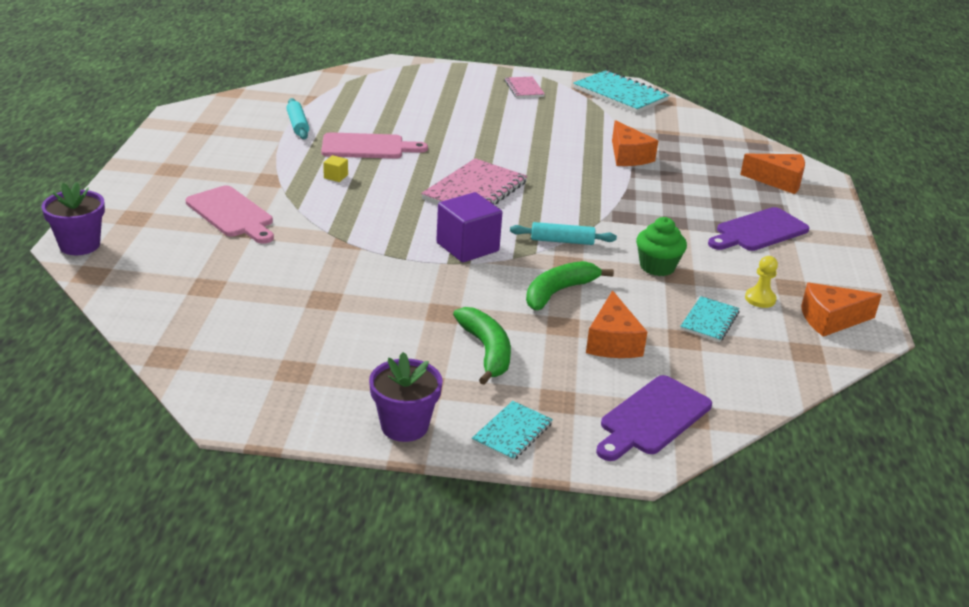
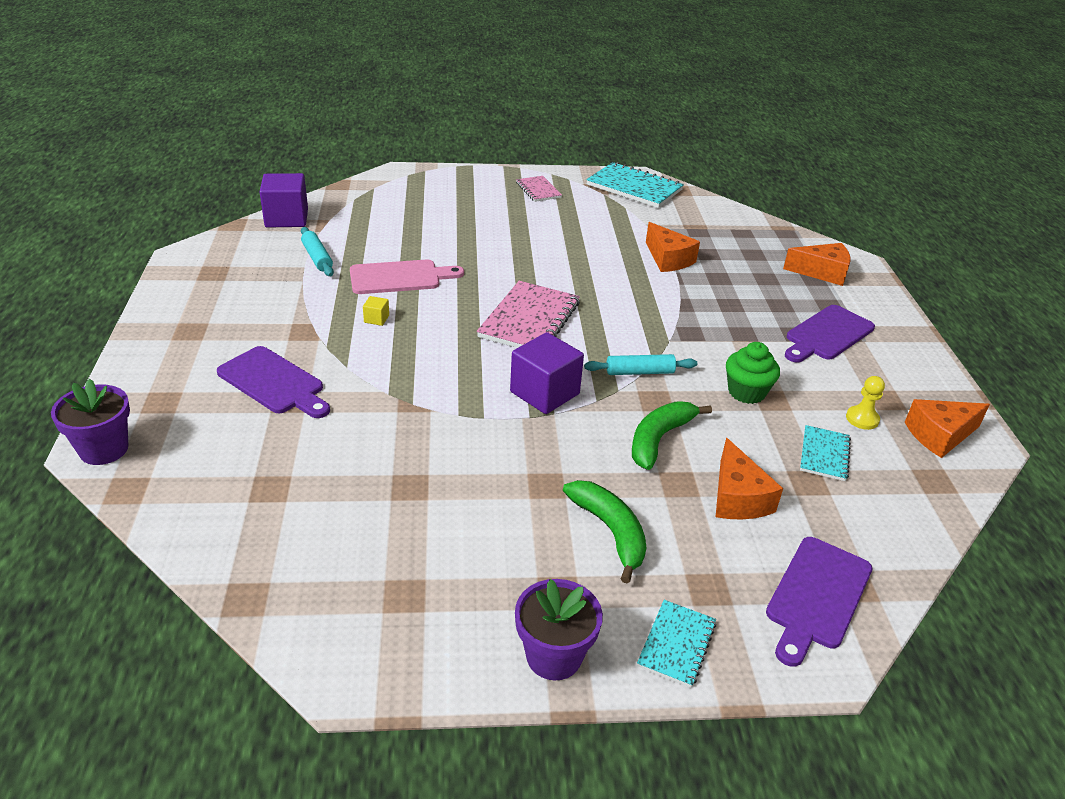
camera: 10 degrees left, 5 degrees up
pink cutting board [186,185,274,244] -> purple cutting board [217,346,330,418]
none -> purple cube [260,173,308,228]

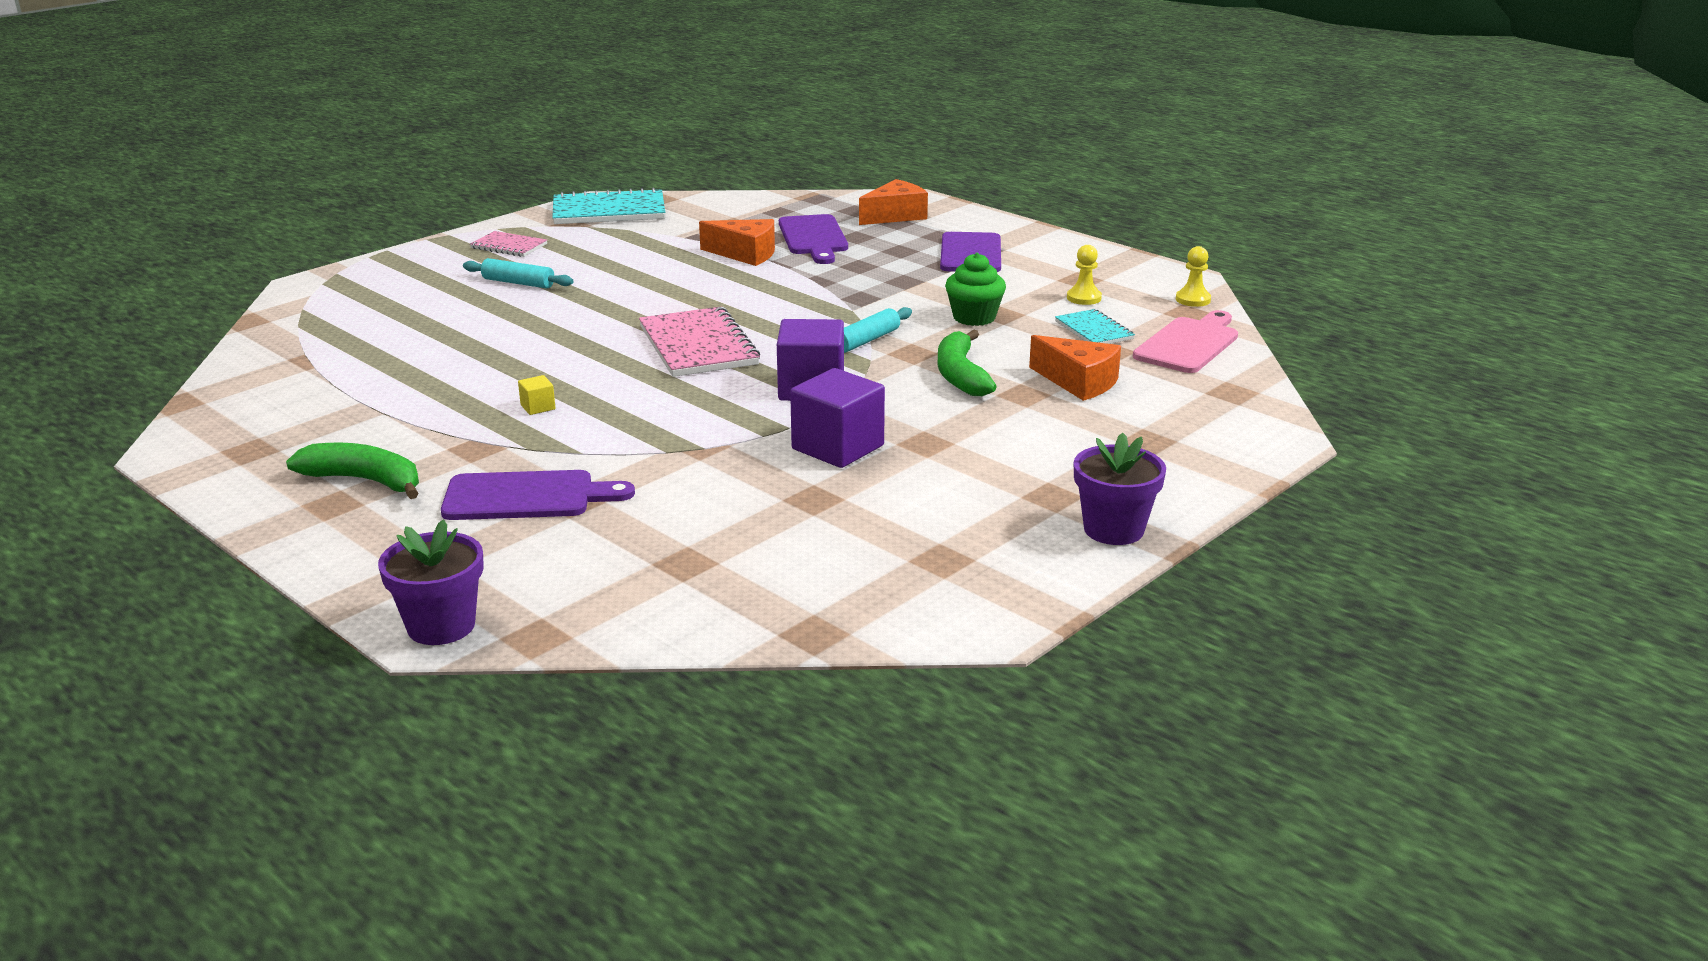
camera: 40 degrees left, 10 degrees down
purple cube [260,173,308,228] -> purple cube moved to [790,368,885,468]
turquoise rolling pin [301,227,334,276] -> turquoise rolling pin moved to [463,258,573,288]
pink cutting board [350,260,464,294] -> pink cutting board moved to [1133,310,1238,373]
green banana [563,480,647,584] -> green banana moved to [286,443,419,499]
turquoise notebook [637,600,716,688] -> none
purple cutting board [766,537,872,667] -> purple cutting board moved to [779,214,848,264]
orange cheese [905,399,990,458] -> none
none -> yellow pawn [1176,246,1211,307]

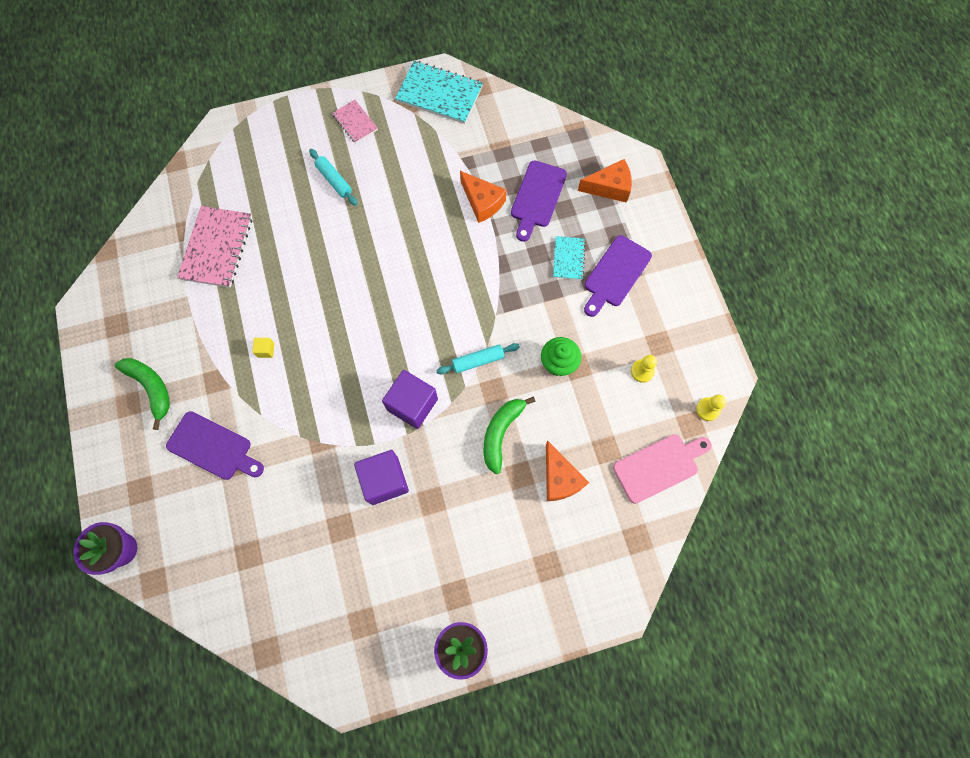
camera: 30 degrees right, 45 degrees up
pink notebook [639,307,760,377] -> pink notebook moved to [177,206,252,288]
turquoise notebook [1055,309,1135,344] -> turquoise notebook moved to [553,236,586,280]

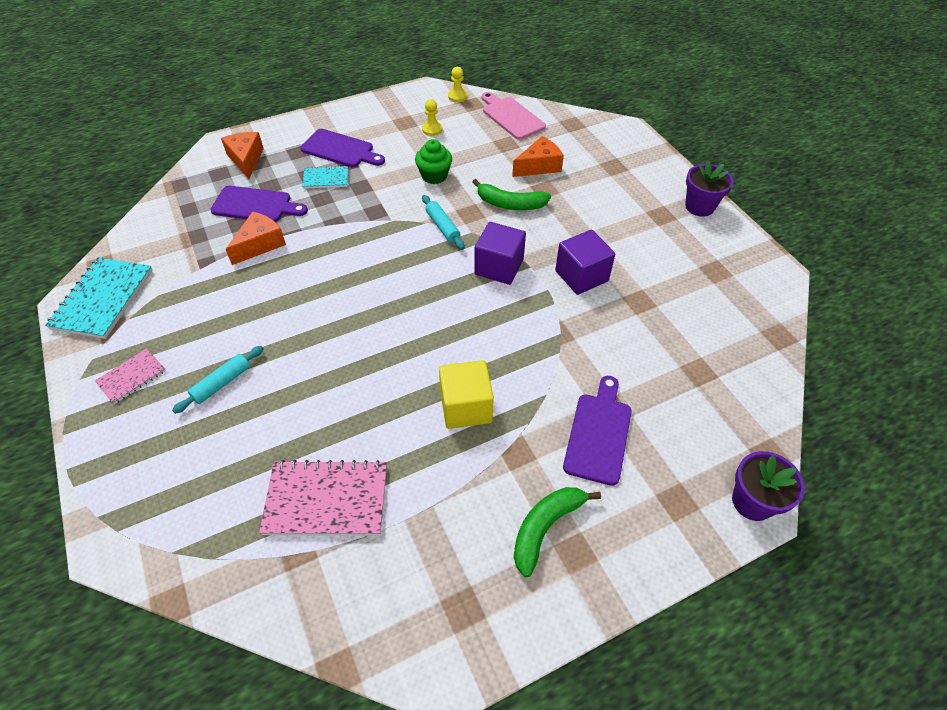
camera: 100 degrees left, 20 degrees down
yellow cube [252,338,275,358] -> yellow cube [439,360,494,429], size x2.32

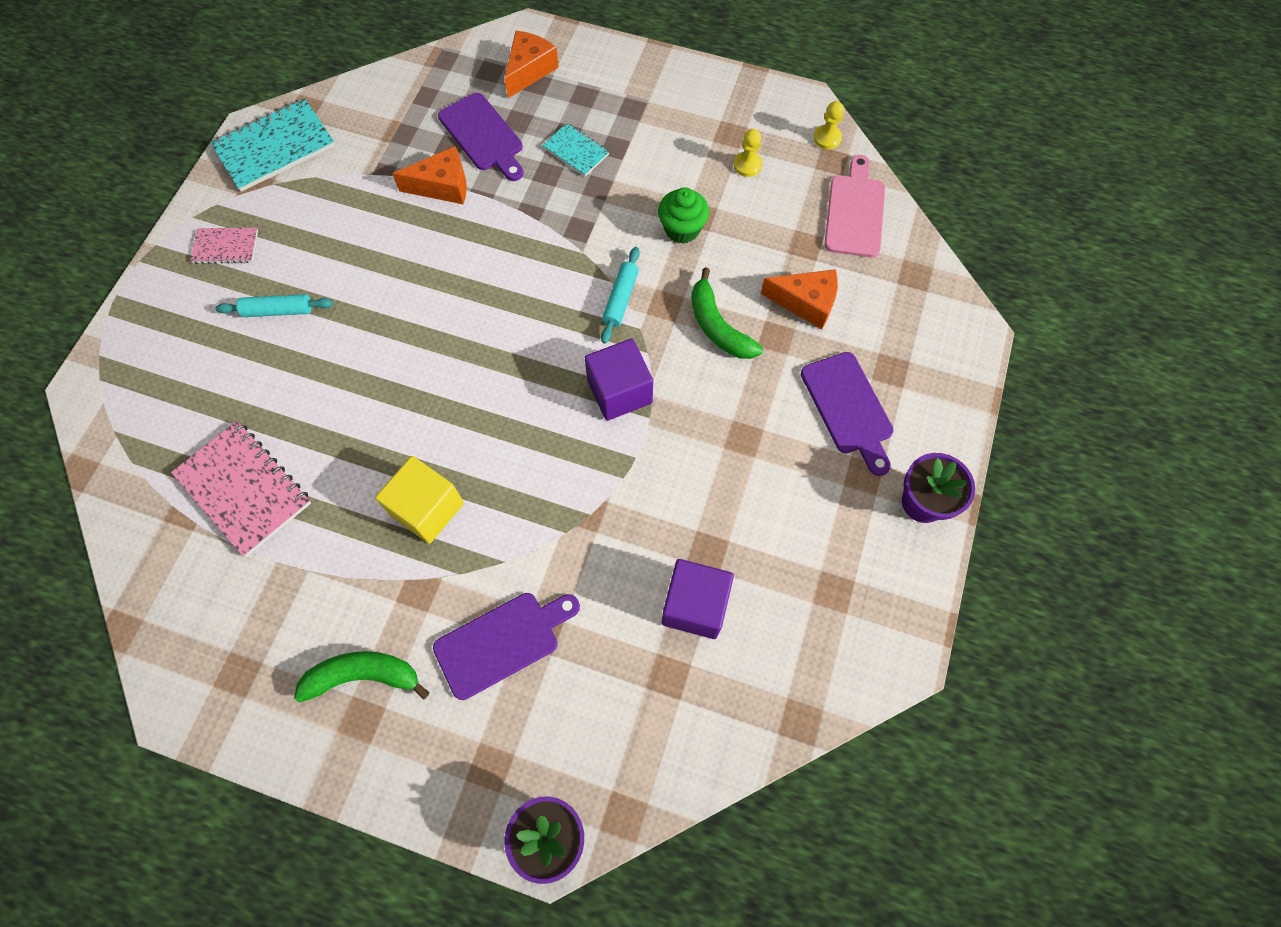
camera: 45 degrees right, 15 degrees up
purple cutting board [300,129,385,167] -> purple cutting board moved to [801,352,894,476]
purple cube [555,230,615,295] -> purple cube moved to [662,559,734,639]

